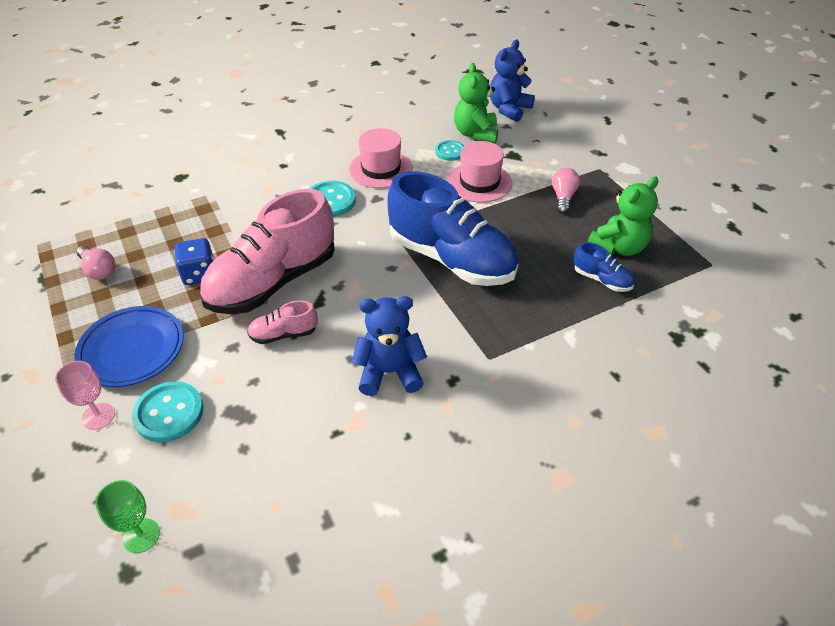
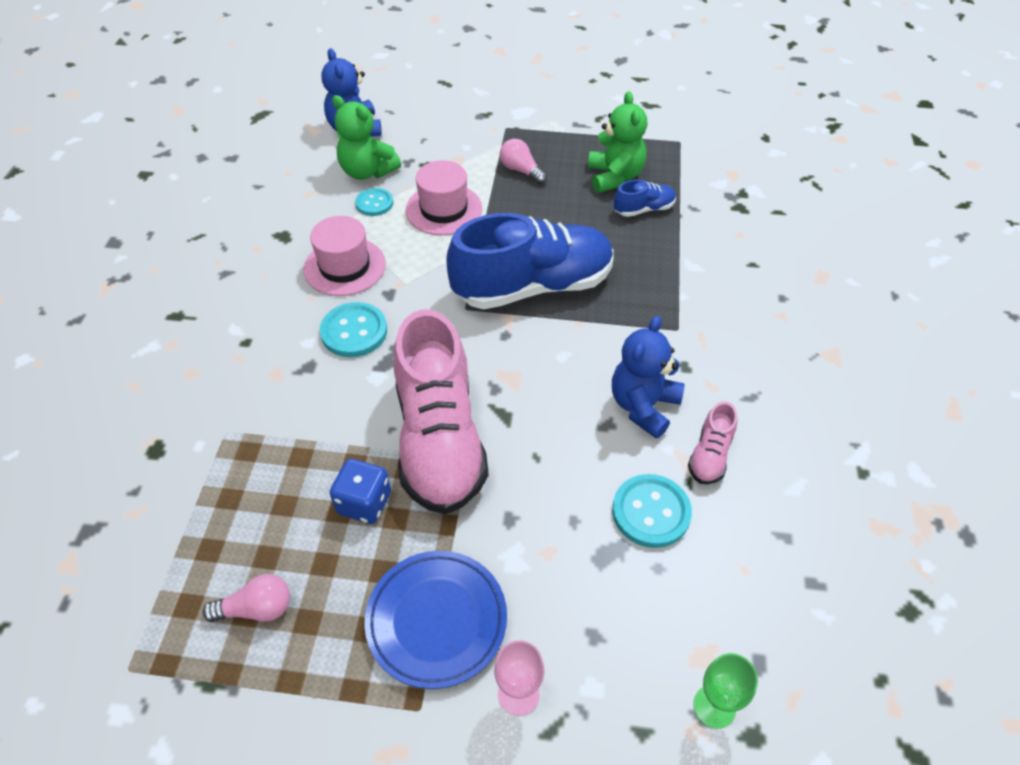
camera: 55 degrees left, 5 degrees up
turquoise button [132,381,204,442] -> turquoise button moved to [612,474,692,548]
pink shoe [247,300,318,344] -> pink shoe moved to [688,401,737,484]

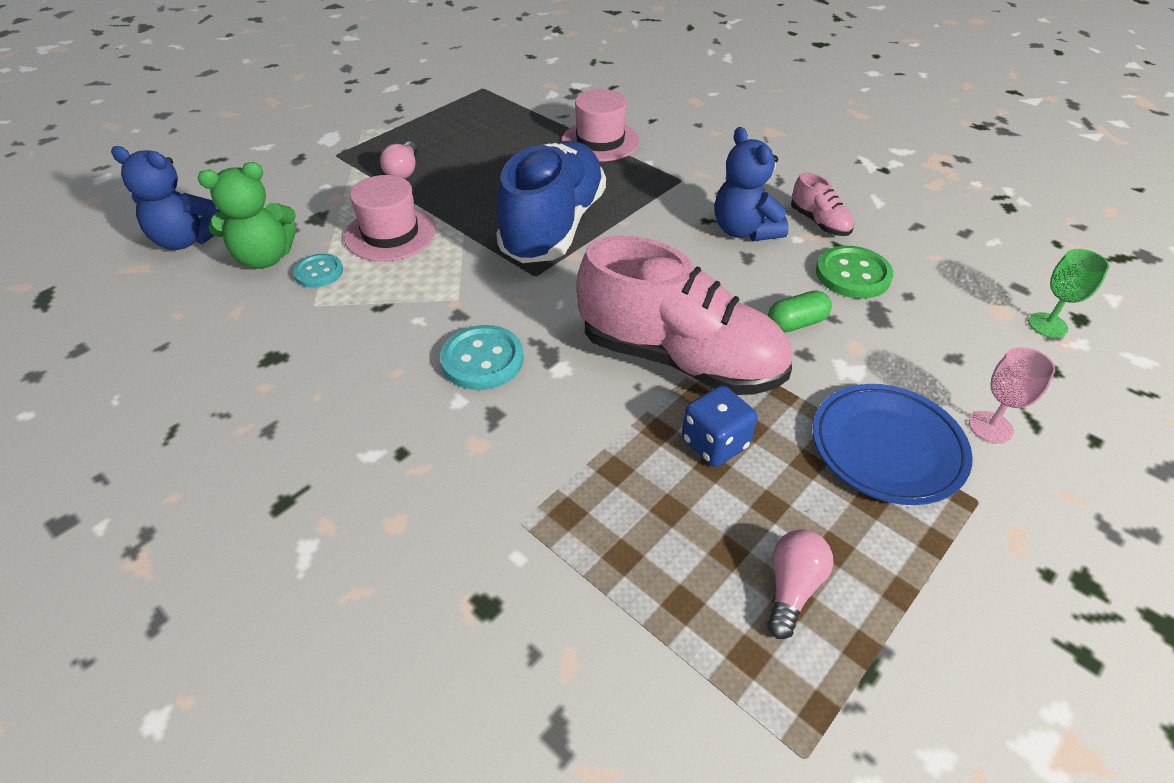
camera: 55 degrees left, 5 degrees down
pink hat [303,216,386,296] -> pink hat moved to [562,89,639,161]
pink light bulb [500,139,547,184] -> pink light bulb turned 75 degrees counterclockwise [380,141,418,179]
green teddy bear [588,91,647,193] -> none
turquoise button [612,474,692,548] -> green button [816,246,893,299]
blue shoe [614,180,676,217] -> none
none -> green capsule [768,290,832,332]

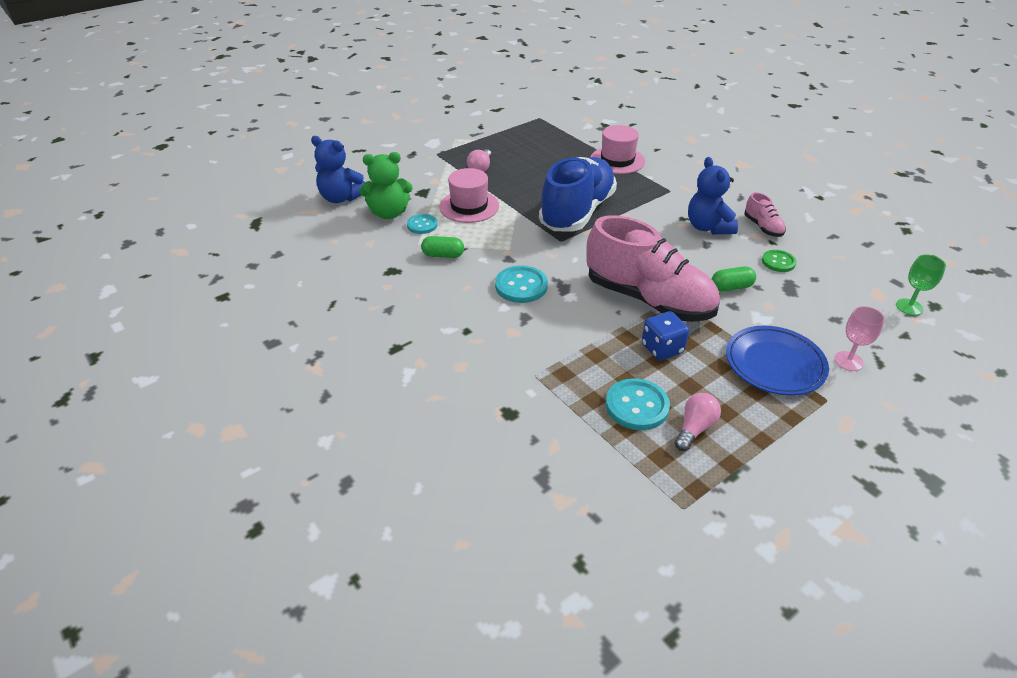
camera: 10 degrees right, 5 degrees down
green button [816,246,893,299] -> green button [762,250,796,272], size x0.65
none -> green capsule [421,236,464,258]
none -> turquoise button [606,378,670,430]

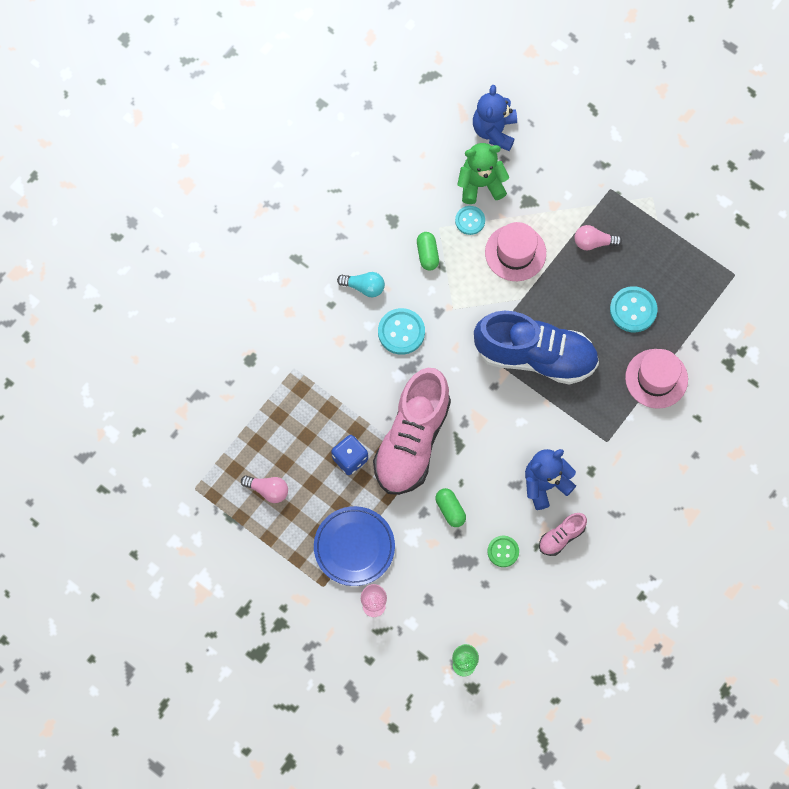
camera: 75 degrees right, 30 degrees up
green teddy bear [359,152,413,219] -> green teddy bear turned 105 degrees clockwise [457,143,509,204]
turquoise button [606,378,670,430] -> turquoise button moved to [610,286,657,332]
none -> turquoise light bulb [337,272,385,297]

